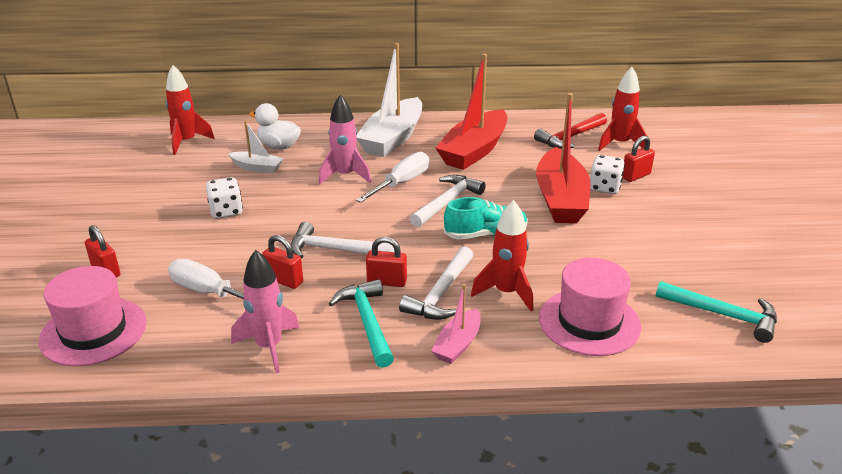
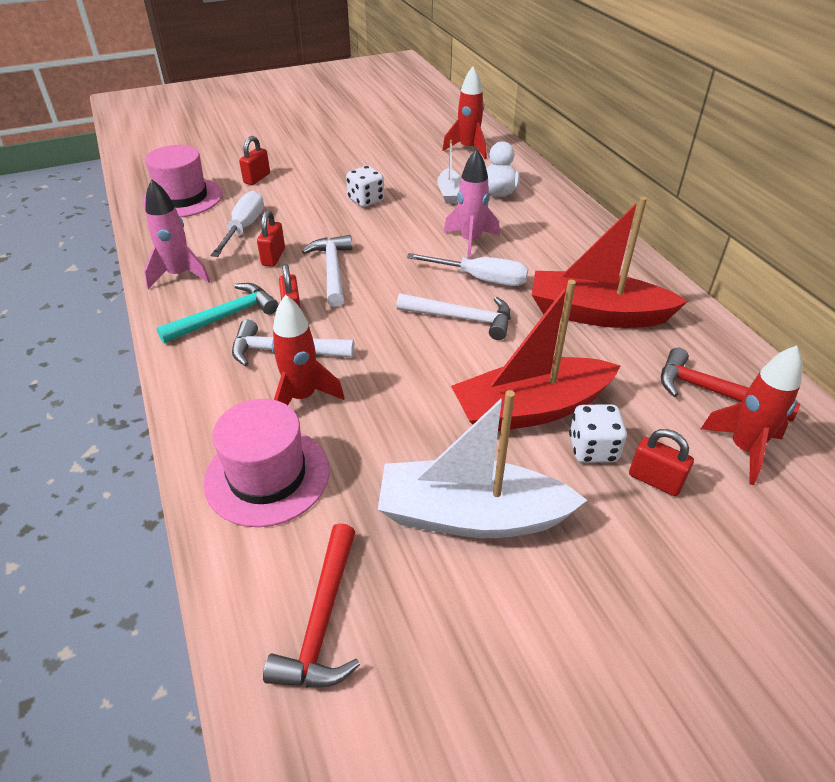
camera: 70 degrees right, 10 degrees up
white boat [356,43,422,157] -> white boat moved to [378,390,587,538]
pink boat [431,284,481,364] -> none
turquoise shoe [444,197,528,240] -> none
turquoise hammer [656,281,777,343] -> red hammer [263,523,360,688]

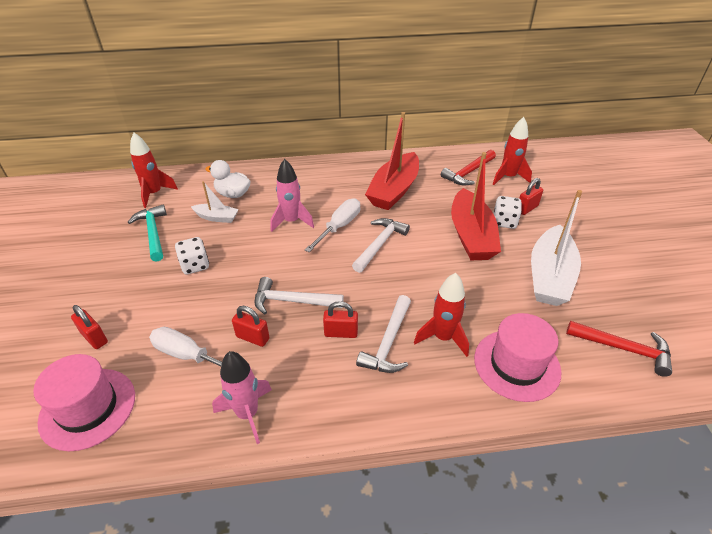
camera: 75 degrees left, 0 degrees up
turquoise hammer [156,283,278,344] -> turquoise hammer moved to [128,205,167,262]

